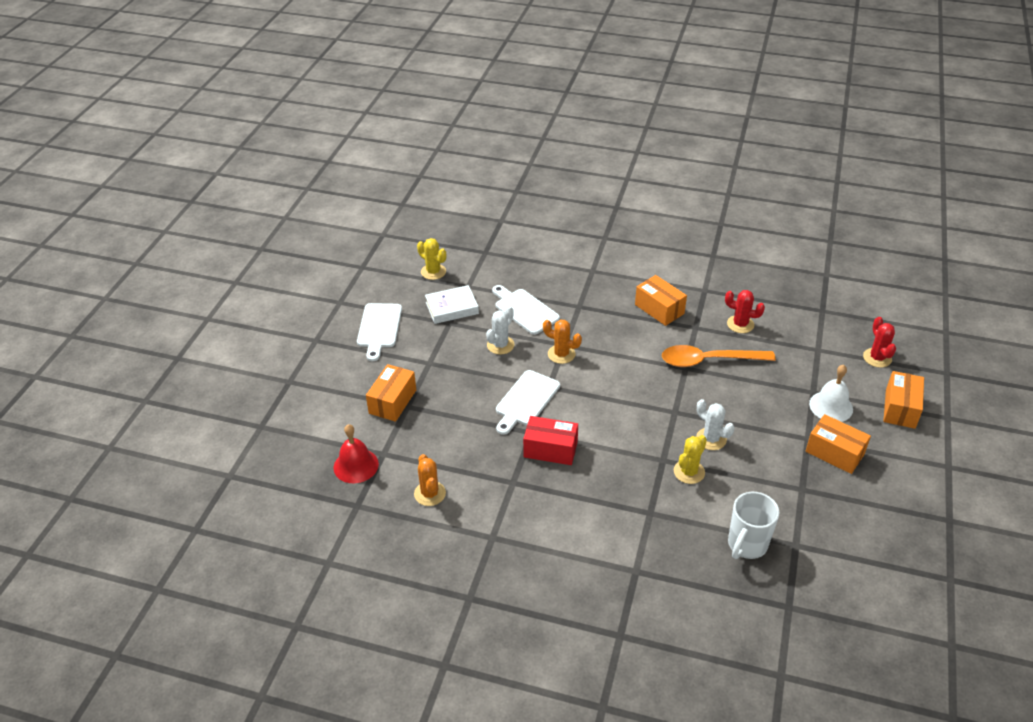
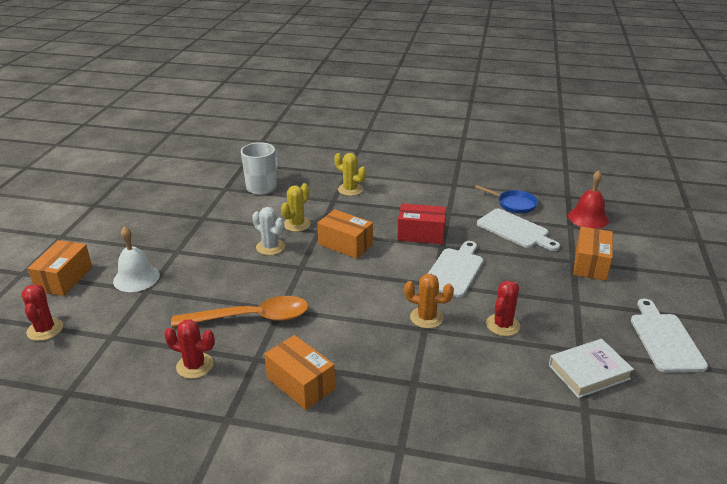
camera: 175 degrees right, 10 degrees down
orange cactus [414,454,446,506] -> blue pan [475,185,538,213]
yellow cactus [417,238,446,280] -> yellow cactus moved to [334,153,366,196]
white cactus [486,306,514,355] -> red cactus [486,281,520,336]
white cutting board [492,285,560,335] -> white cutting board moved to [477,209,560,251]
orange box [806,414,871,474] -> orange box moved to [317,209,373,259]

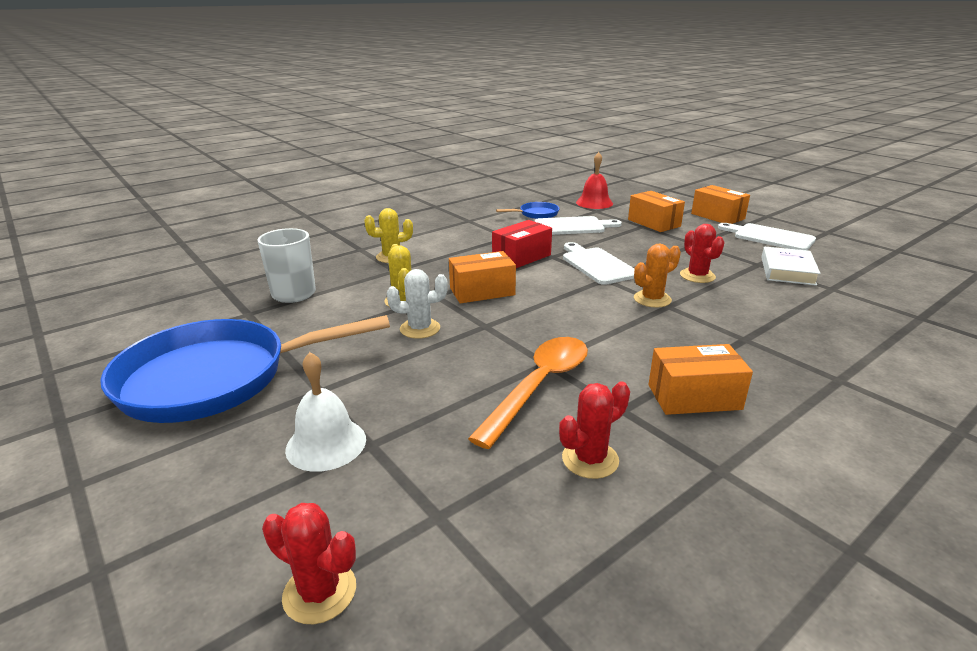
camera: 50 degrees left, 5 degrees down
orange box [28,240,92,296] -> orange box moved to [691,185,750,224]
none -> blue pan [100,315,390,423]

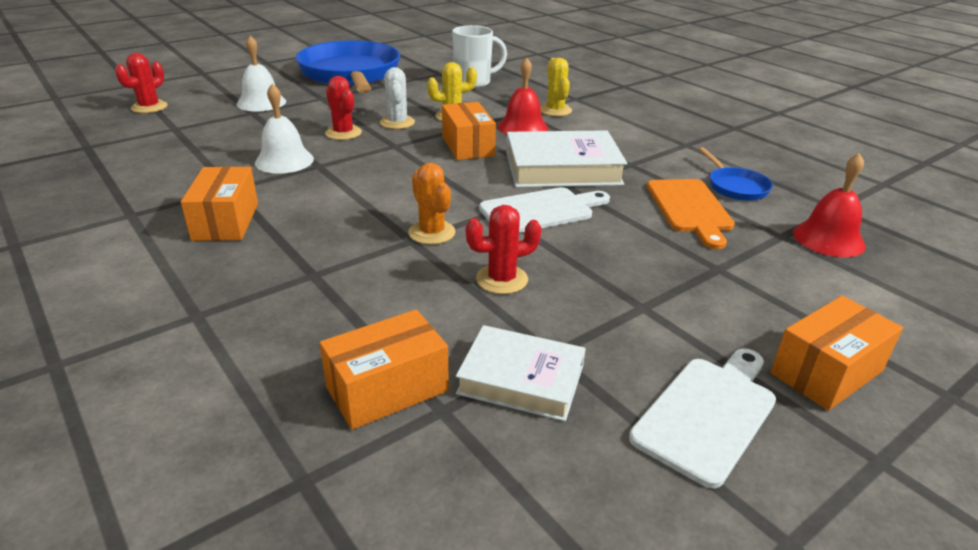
camera: 90 degrees right, 5 degrees up
orange spoon [468,337,588,449] -> white bell [255,84,314,174]
red box [492,220,552,268] -> white book [506,130,627,187]
white cutting board [535,216,622,235] -> orange cutting board [647,179,735,249]
red cactus [559,381,630,479] -> red cactus moved to [325,76,362,140]
orange box [628,191,685,232] -> orange box moved to [319,309,449,430]
none -> red bell [498,58,548,135]

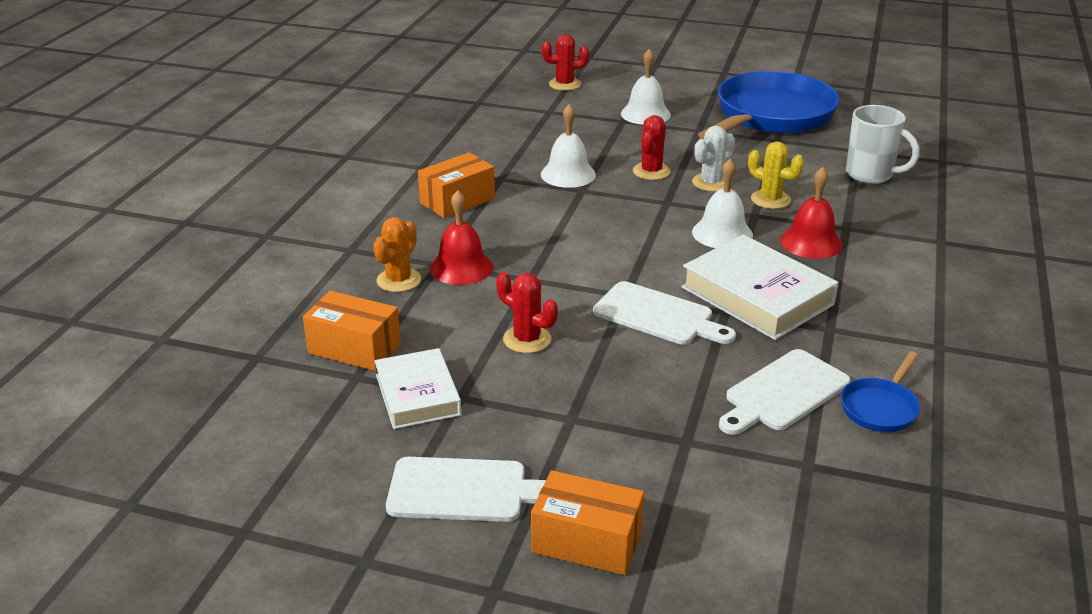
camera: 55 degrees right, 0 degrees up
orange cactus [408,163,456,245] -> orange cactus moved to [373,217,421,292]
orange box [442,102,496,160] -> white bell [692,159,753,248]
yellow cactus [540,58,572,116] -> none
orange cutting board [647,179,735,249] -> white cutting board [719,349,850,435]
red bell [793,153,866,257] -> red bell moved to [430,190,493,285]

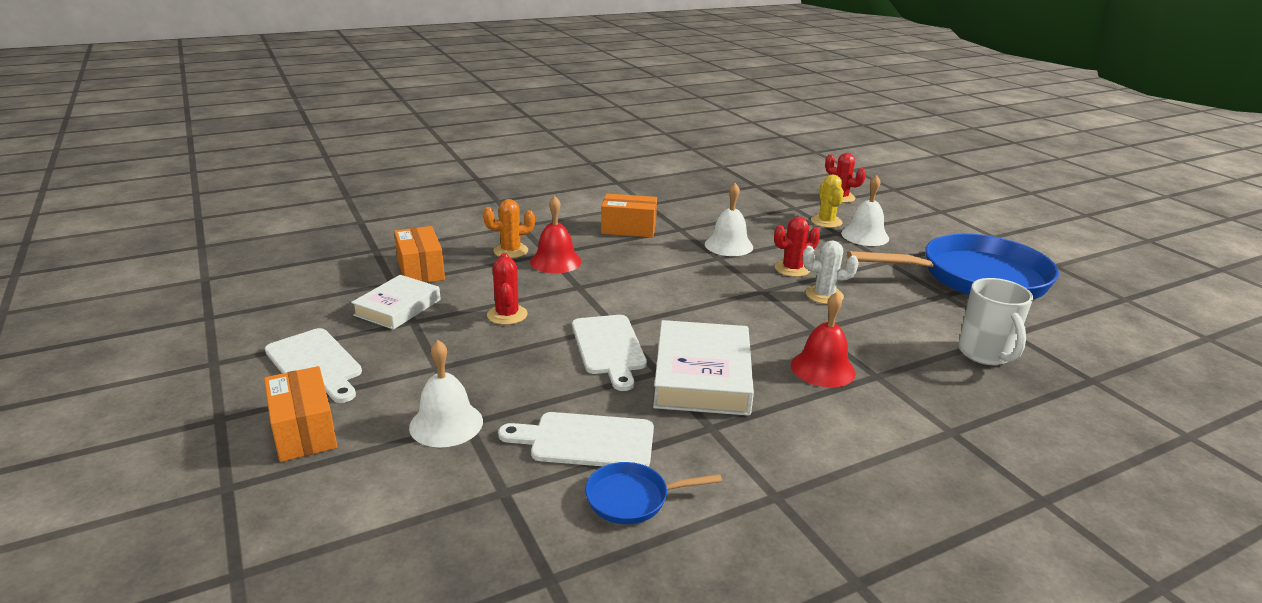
camera: 45 degrees right, 5 degrees down
white bell [692,159,753,248] -> white bell moved to [409,340,483,447]
yellow cactus [748,141,804,209] -> yellow cactus moved to [811,174,844,228]

